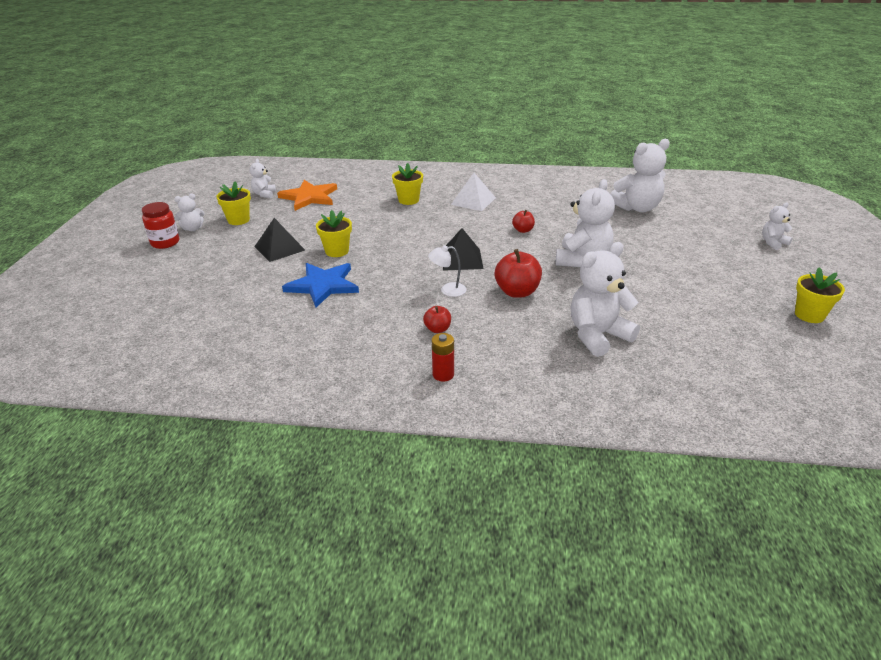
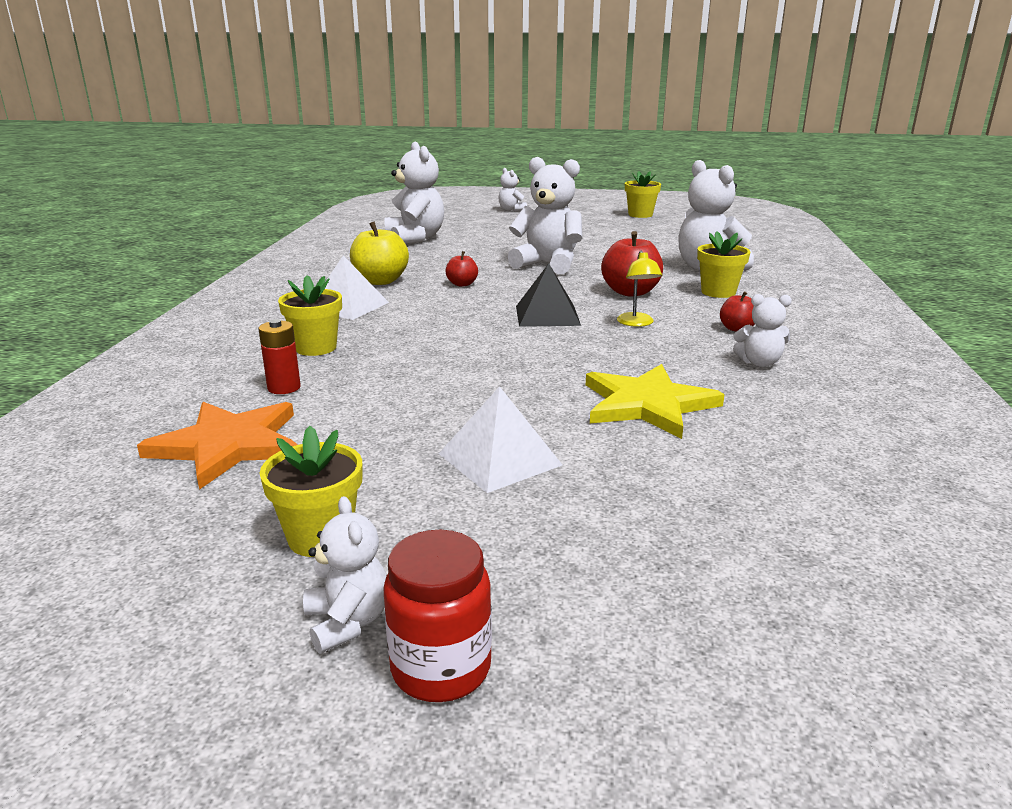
camera: 90 degrees left, 10 degrees down
white teddy bear [250,159,276,198] -> white teddy bear moved to [733,294,792,367]
black pyramid [254,218,305,262] -> white pyramid [439,386,562,493]
blue star [282,263,359,307] -> yellow star [586,364,725,439]
yellow flower pot [316,210,352,257] -> yellow flower pot moved to [697,231,750,298]
white lamp [428,245,466,297] -> yellow lamp [617,251,662,327]
red battery [432,333,454,382] -> red battery moved to [259,319,301,394]
none -> yellow apple [350,221,409,285]

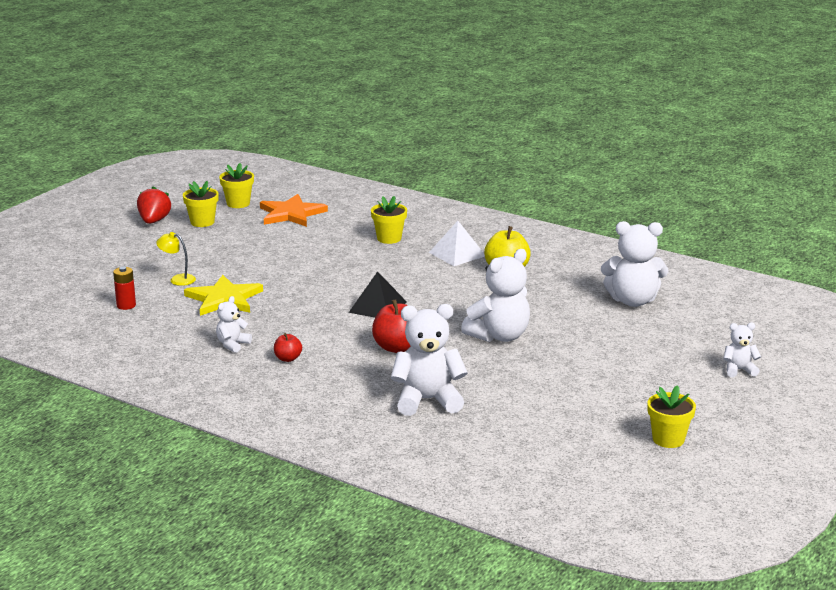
camera: 115 degrees right, 0 degrees up
red battery [259,319,301,394] -> red battery moved to [113,267,136,310]
white teddy bear [303,496,387,653] -> red strawberry [137,186,171,224]
red jar [383,530,492,702] -> none
white pyramid [439,386,562,493] -> none
red apple [446,251,478,287] -> none
yellow lamp [617,251,662,327] -> yellow lamp moved to [156,232,196,286]
yellow flower pot [697,231,750,298] -> yellow flower pot moved to [219,163,254,208]

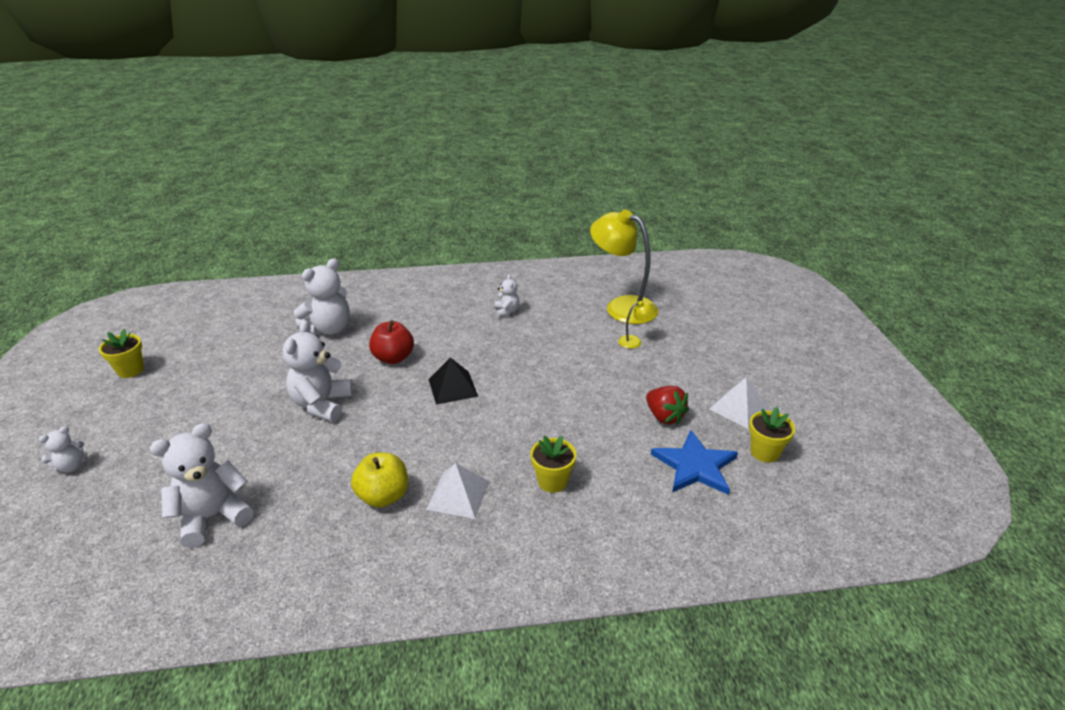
camera: 140 degrees right, 10 degrees up
red battery [113,267,136,310] -> yellow lamp [590,209,658,324]
red strawberry [137,186,171,224] -> red strawberry moved to [646,386,689,425]
yellow flower pot [183,181,219,227] -> white pyramid [709,378,769,429]
yellow star [184,275,263,316] -> none
orange star [260,194,328,227] -> blue star [651,430,738,495]
red apple [274,333,302,362] -> none

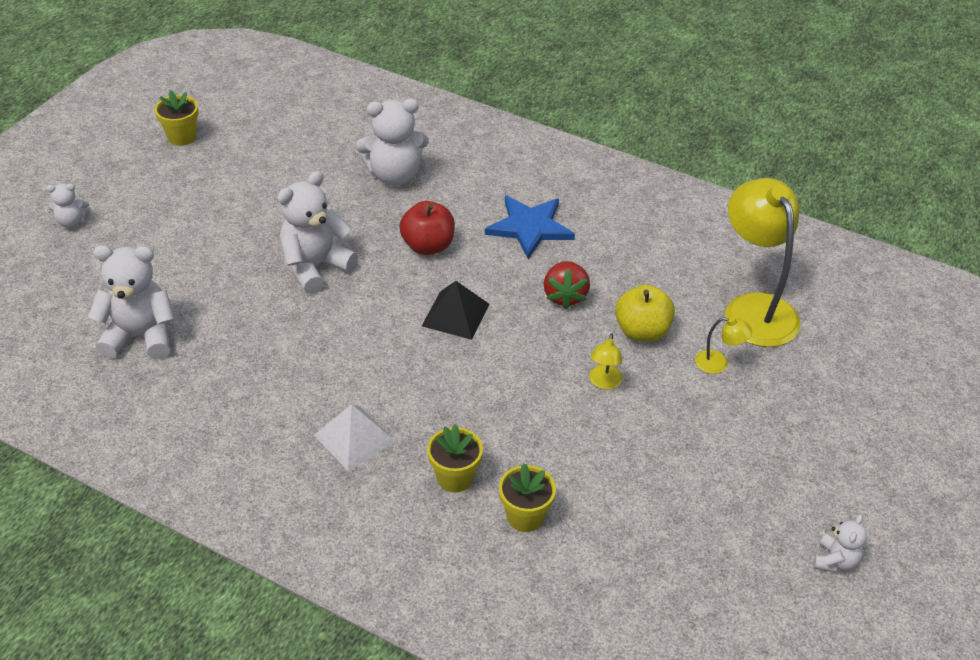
camera: 35 degrees right, 10 degrees up
yellow apple [351,453,408,508] -> yellow apple moved to [615,284,675,342]
white teddy bear [495,274,519,318] -> white teddy bear moved to [814,514,867,572]
red strawberry [646,386,689,425] -> red strawberry moved to [544,261,590,309]
blue star [651,430,738,495] -> blue star moved to [485,196,575,259]
white pyramid [709,378,769,429] -> none
yellow flower pot [749,407,795,463] -> yellow flower pot moved to [499,463,556,532]
none -> yellow lamp [589,333,622,390]

